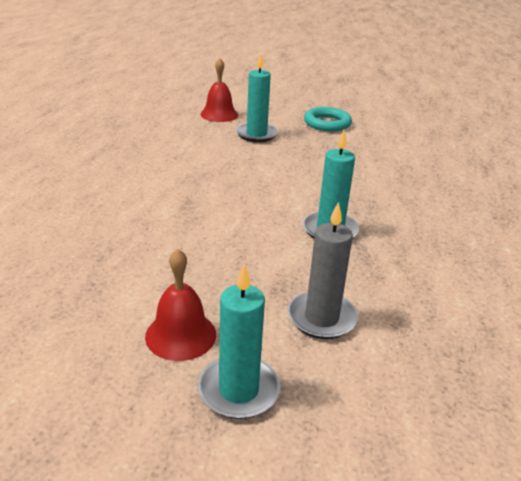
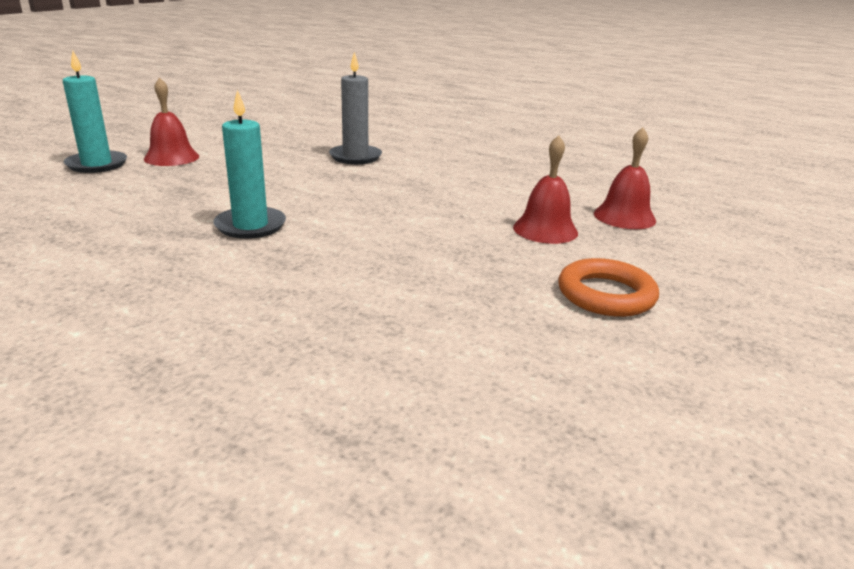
camera: 105 degrees right, 5 degrees down
turquoise candle [236,53,278,142] -> red bell [513,135,578,244]
grey candle [287,202,358,339] -> grey candle moved to [329,52,382,164]
turquoise ring [304,107,352,131] -> orange ring [558,258,659,317]

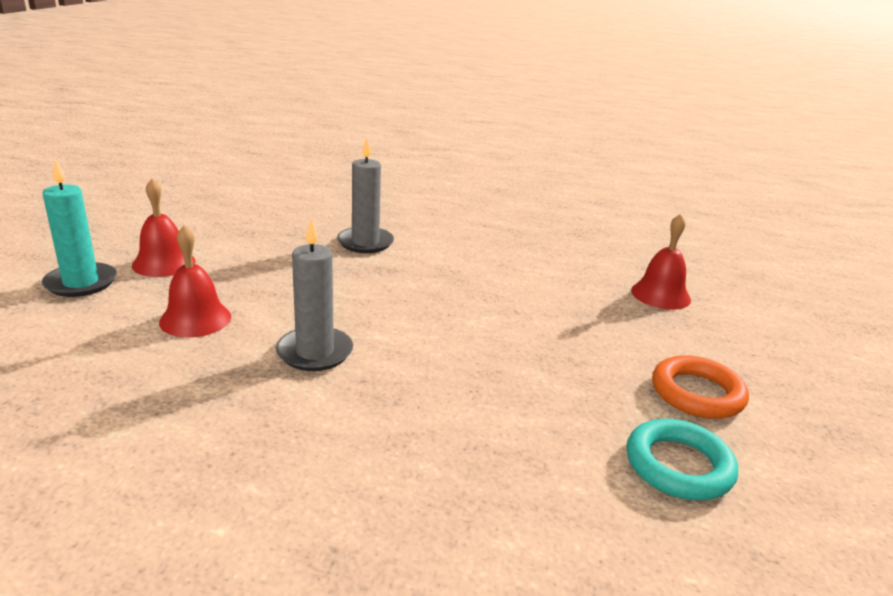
camera: 15 degrees left, 0 degrees up
turquoise candle [213,90,286,239] -> grey candle [276,218,353,371]
red bell [513,135,578,244] -> red bell moved to [159,225,231,337]
none -> turquoise ring [626,419,738,500]

